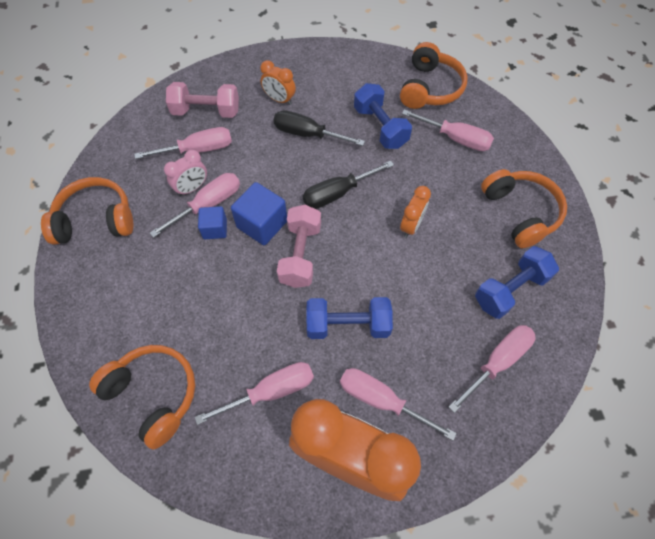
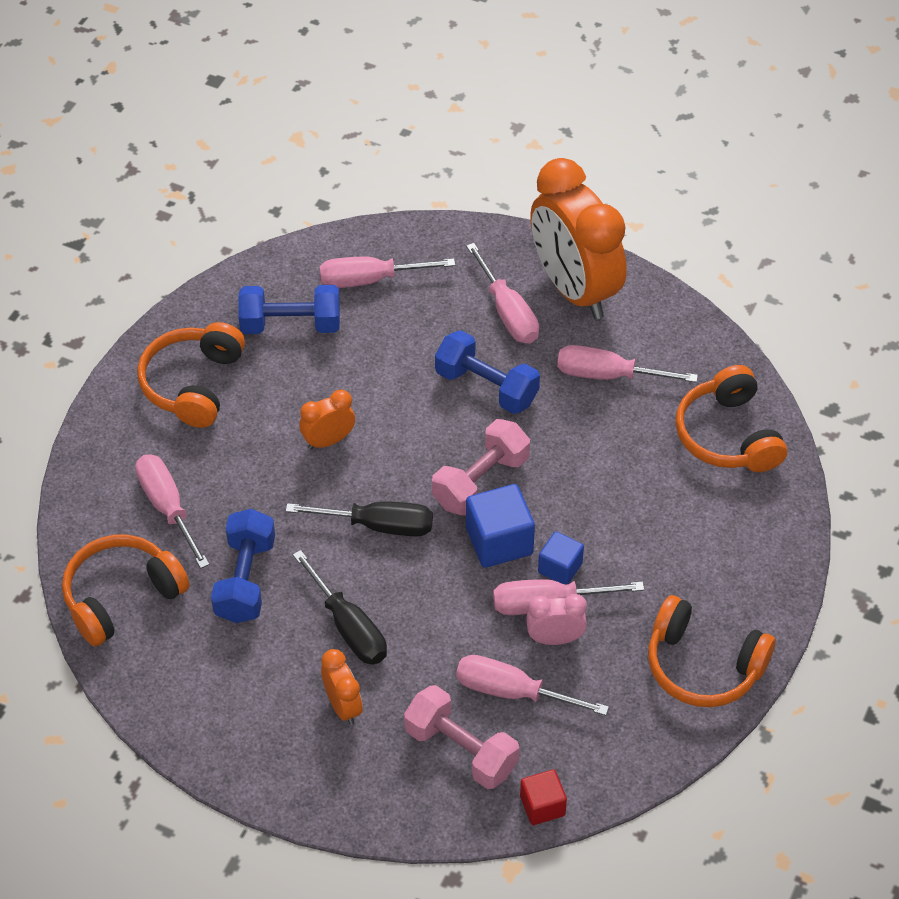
camera: 145 degrees left, 10 degrees down
none -> red cube [520,769,567,825]

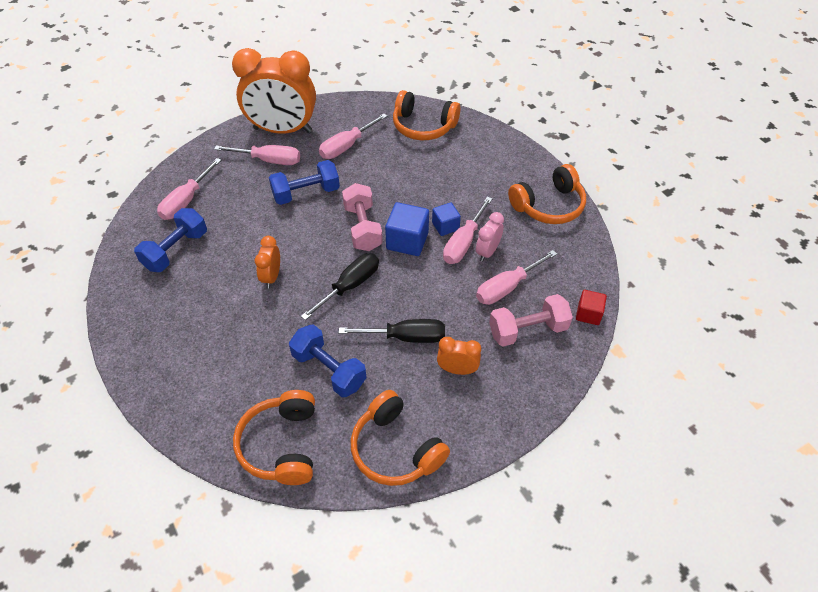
camera: 55 degrees left, 0 degrees up
pink screwdriver [135,454,210,568] -> none
orange headphones [137,322,245,428] -> orange headphones moved to [351,390,450,486]

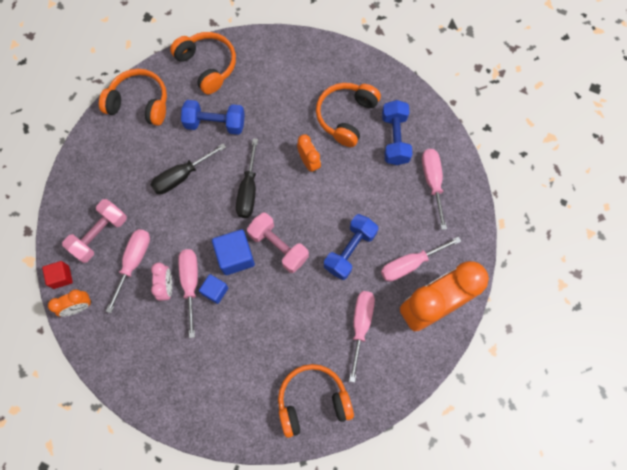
camera: 145 degrees right, 20 degrees up
orange clock [437,337,481,375] -> orange clock moved to [48,289,92,317]
orange headphones [508,164,586,224] -> orange headphones moved to [316,83,381,147]

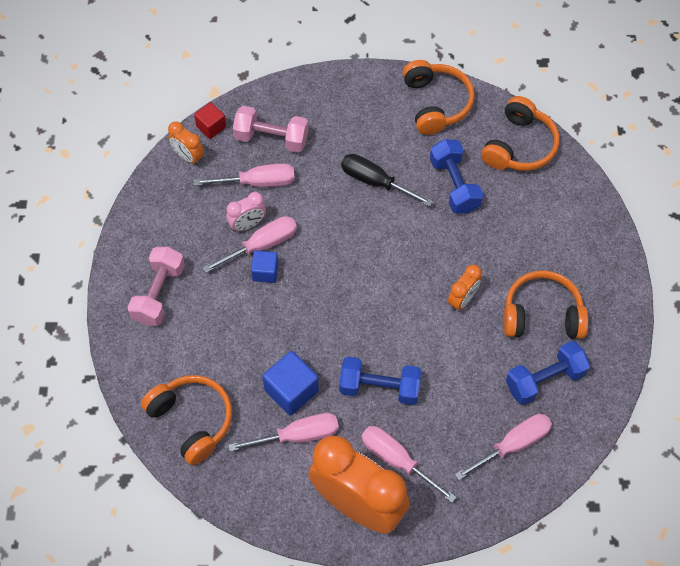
camera: 65 degrees right, 10 degrees down
blue cube [212,229,255,275] -> blue cube moved to [262,351,319,416]
black screwdriver [236,138,258,218] -> none
pink dumbbell [247,213,309,273] -> pink dumbbell moved to [127,247,185,326]

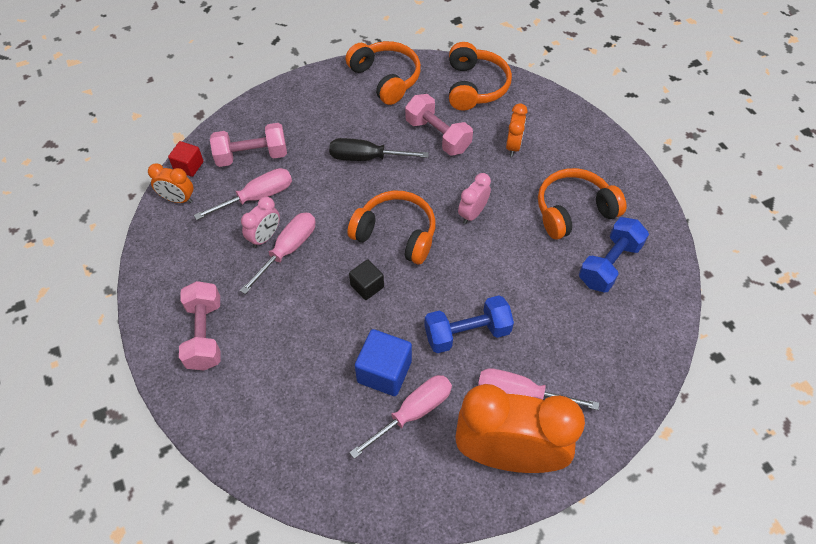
camera: 25 degrees left, 5 degrees down
orange headphones [141,375,232,465] -> orange headphones moved to [347,191,436,264]
blue cube [251,251,278,283] -> none
blue dumbbell [430,139,483,214] -> pink dumbbell [405,94,473,156]
orange clock [448,265,481,311] -> orange clock moved to [506,103,528,156]
pink screwdriver [455,414,552,480] -> none
none -> black cube [349,259,384,300]
none -> pink clock [458,173,491,224]

